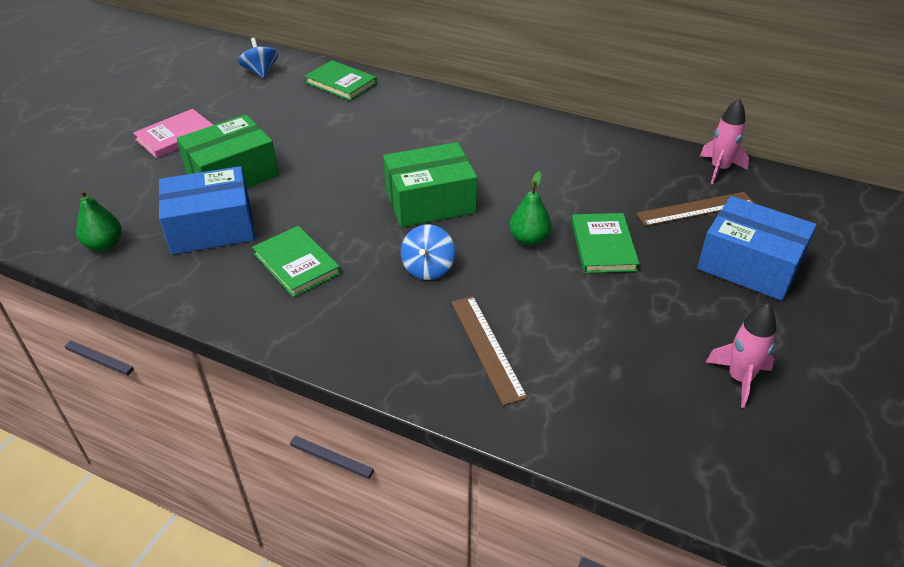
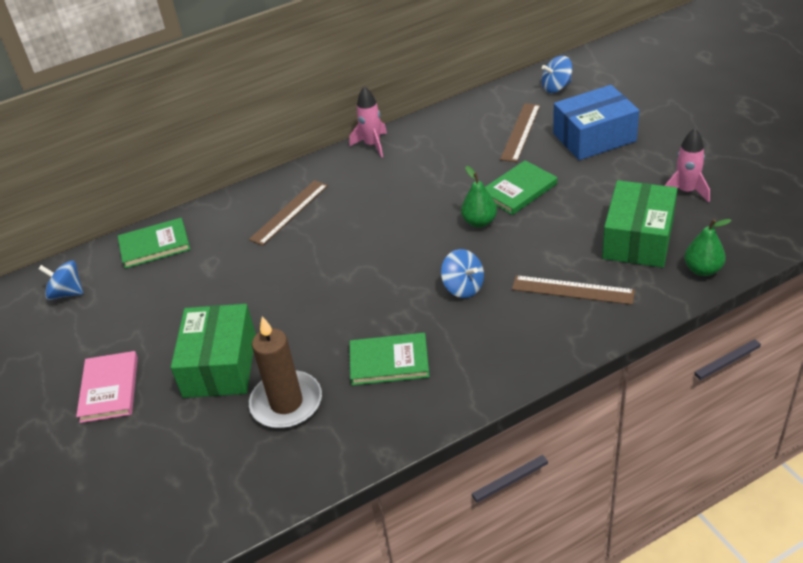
camera: 50 degrees left, 0 degrees up
green pear [76,190,122,251] -> green pear moved to [684,219,732,276]
blue box [158,166,255,255] -> brown candle [249,316,322,429]
green box [383,142,477,227] -> green box moved to [602,180,677,268]
green book [572,213,640,273] -> green book turned 75 degrees counterclockwise [485,160,557,215]
pink rocket [700,99,749,184] -> pink rocket moved to [349,86,387,157]
none -> brown ruler [249,180,328,246]
none -> blue spinning top [542,56,573,93]

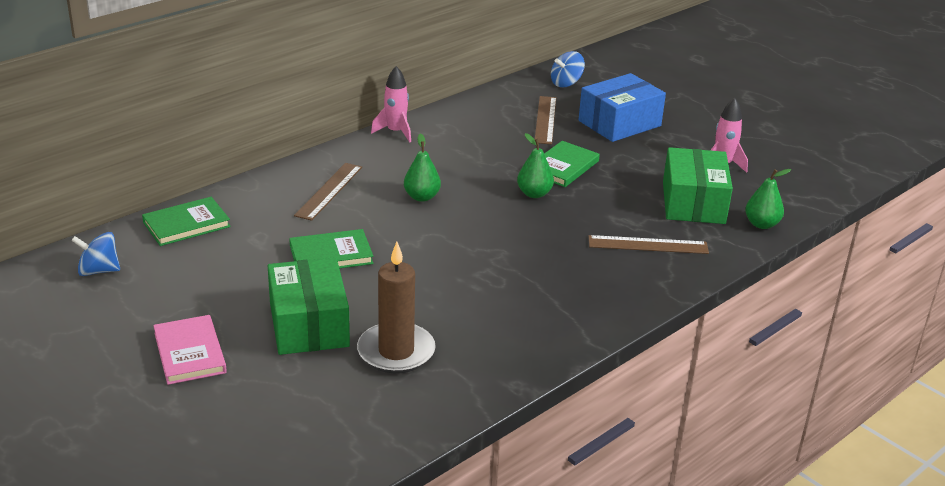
camera: 20 degrees left, 10 degrees down
green book [350,333,430,385] -> green book moved to [289,229,373,268]
blue spinning top [441,249,484,298] -> none
none -> green pear [404,133,441,202]

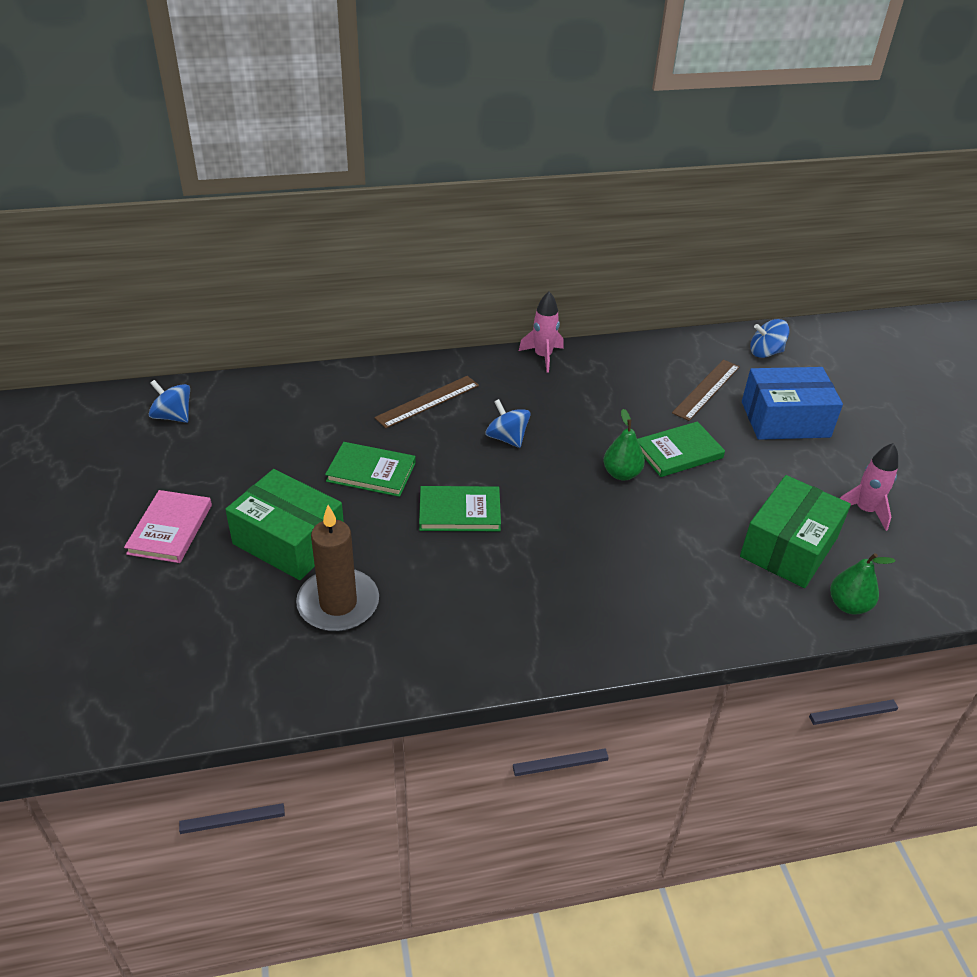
camera: 30 degrees right, 10 degrees up
green book [142,197,231,246] -> green book moved to [419,486,501,531]
green box [268,257,350,355] -> green box turned 75 degrees counterclockwise [225,469,344,580]
green pear [404,133,441,202] -> blue spinning top [485,399,531,448]
brown ruler [588,235,709,254] -> none

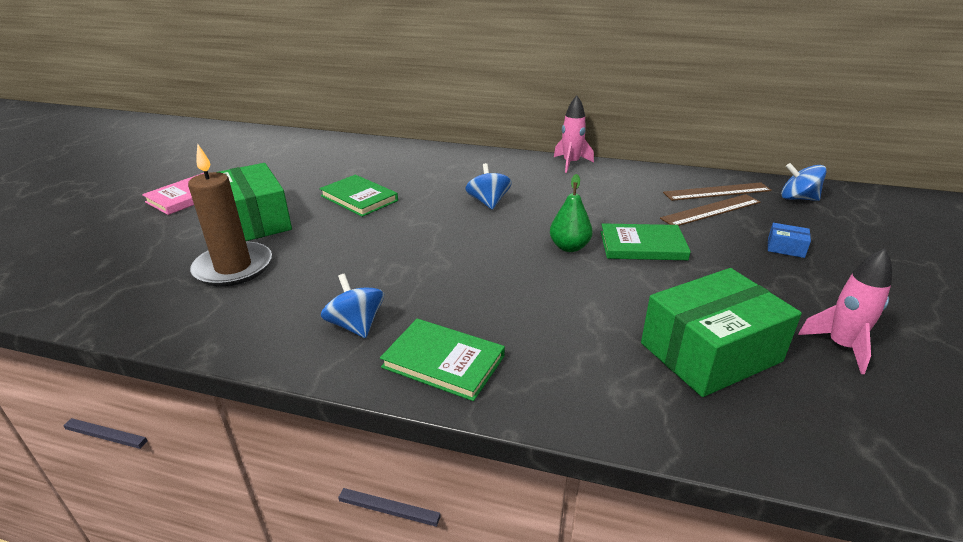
camera: 30 degrees right, 10 degrees down
blue spinning top [149,380,190,423] -> blue spinning top moved to [321,274,384,338]
brown ruler [374,376,479,428] -> brown ruler moved to [663,182,772,201]
green book [419,486,501,531] -> green book moved to [380,318,505,401]
blue box [742,367,843,440] -> blue box [768,223,811,258], size x0.40
green pear [830,553,895,614] -> none

